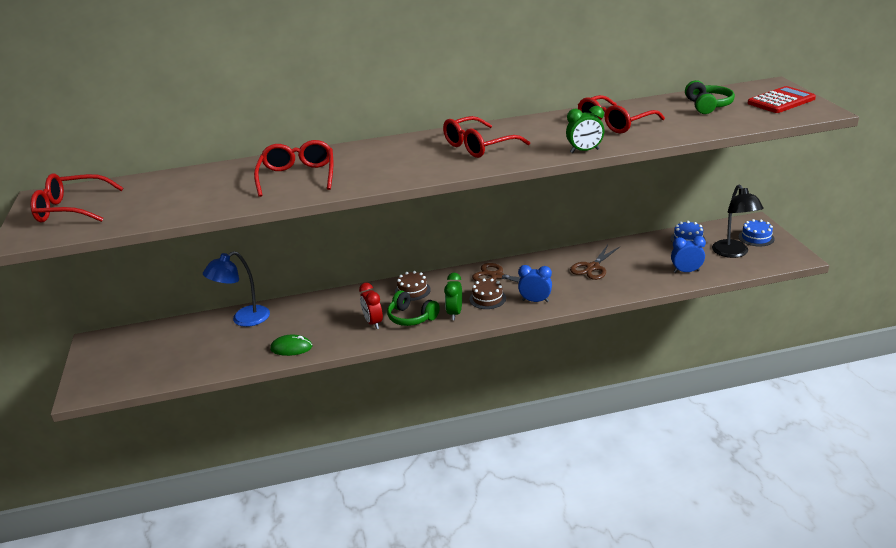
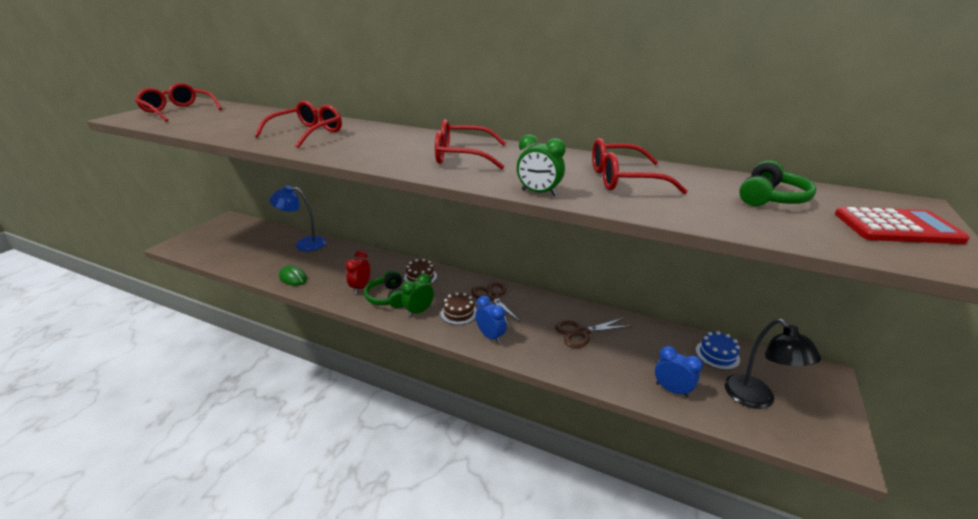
camera: 35 degrees right, 0 degrees up
black lamp [712,185,764,258] -> black lamp turned 45 degrees counterclockwise [724,319,821,409]
blue cake [738,219,775,246] -> none

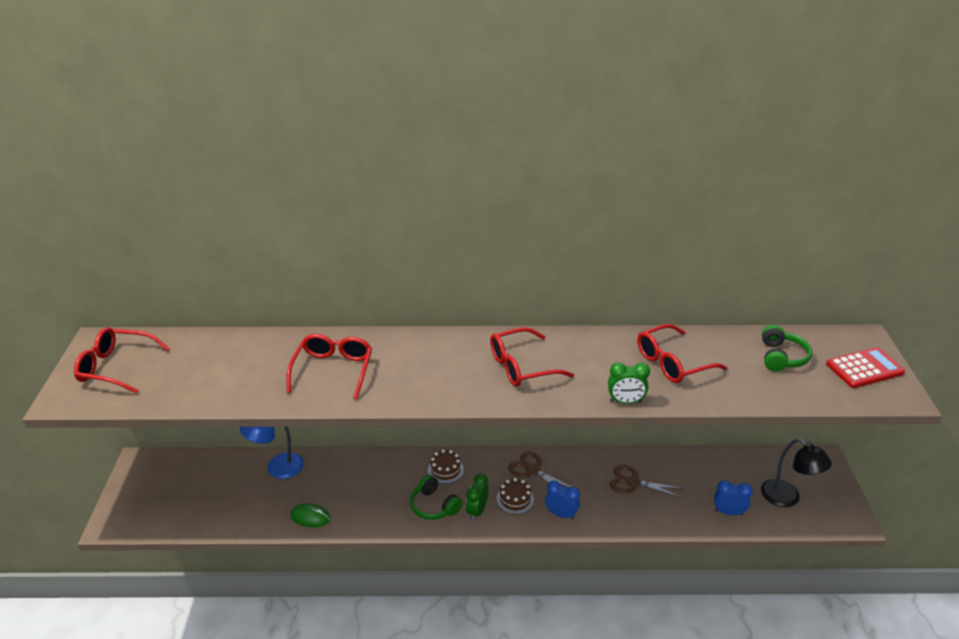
camera: 25 degrees left, 5 degrees up
red clock [345,250,370,294] -> none
brown scissors [555,318,633,348] -> brown scissors turned 60 degrees clockwise [610,465,685,498]
blue cake [695,331,740,370] -> none

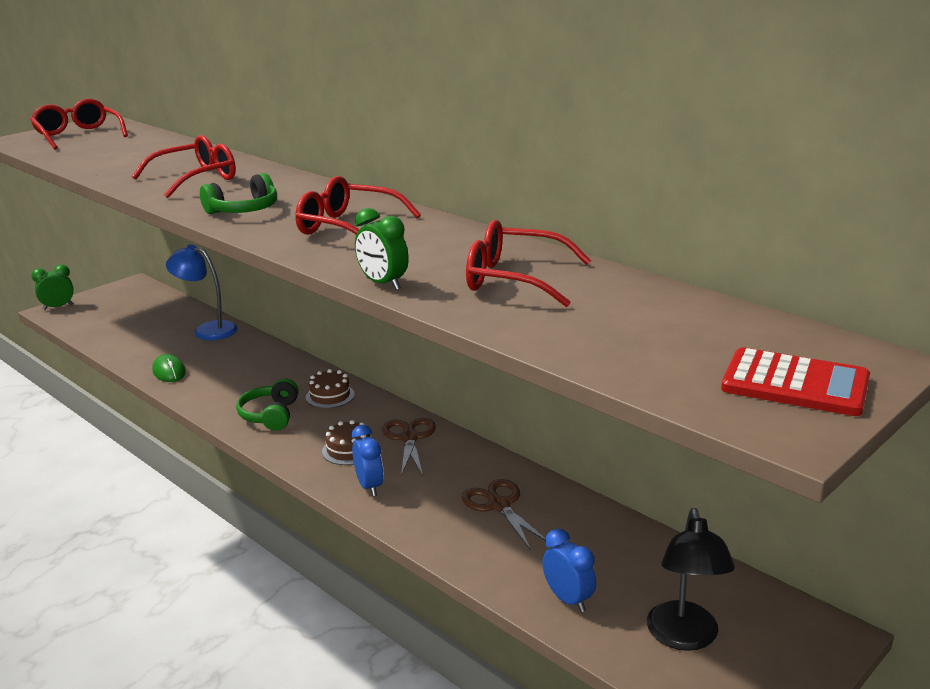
camera: 45 degrees right, 10 degrees down
green clock [466,474,489,521] -> green clock moved to [31,264,74,310]
green headphones [762,325,812,372] -> green headphones moved to [200,173,277,214]

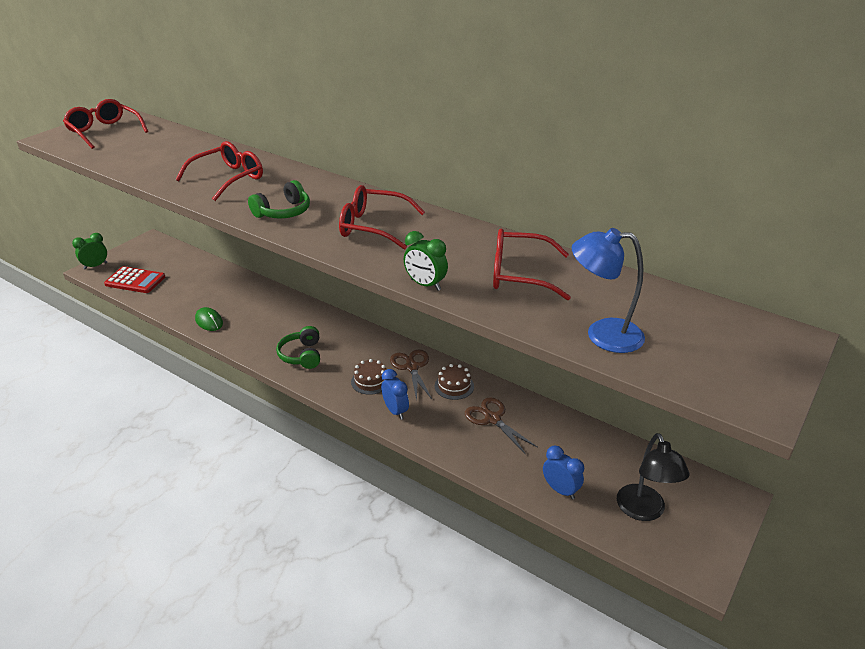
camera: 10 degrees left, 10 degrees up
blue lamp [166,244,238,340] -> blue lamp moved to [572,228,645,353]
brown cake [306,369,355,408] -> brown cake moved to [435,364,474,400]
red calculator [721,347,870,416] -> red calculator moved to [104,266,165,293]

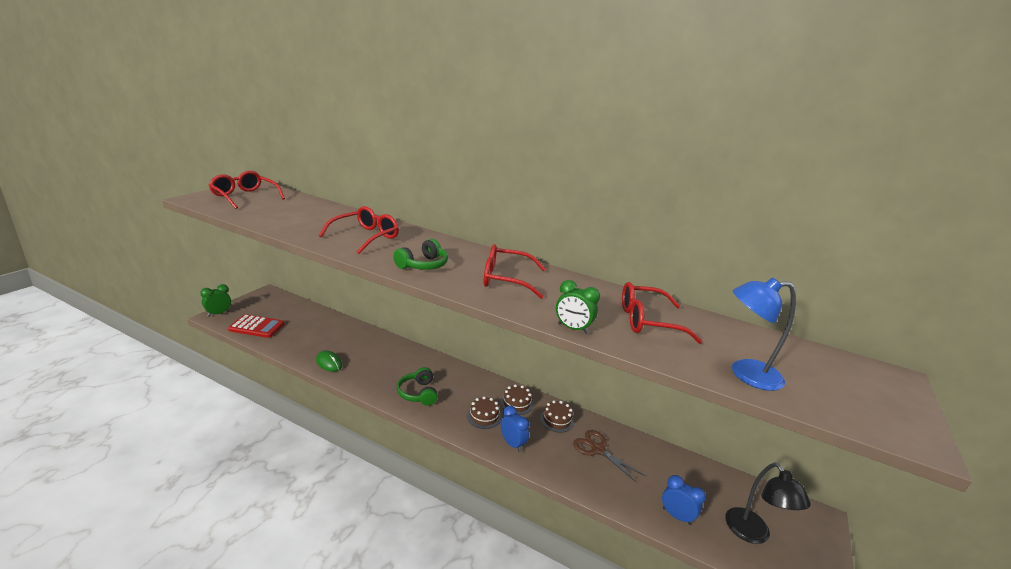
camera: 10 degrees left, 10 degrees down
brown scissors [390,350,432,401] -> brown cake [500,384,533,415]

